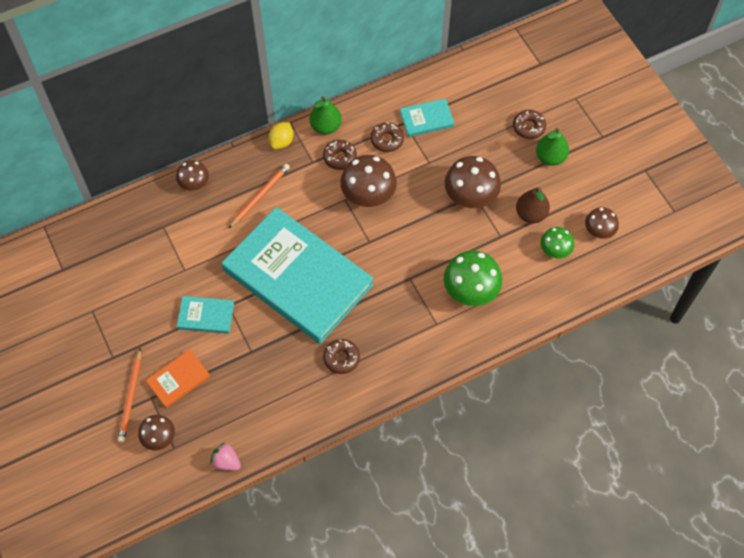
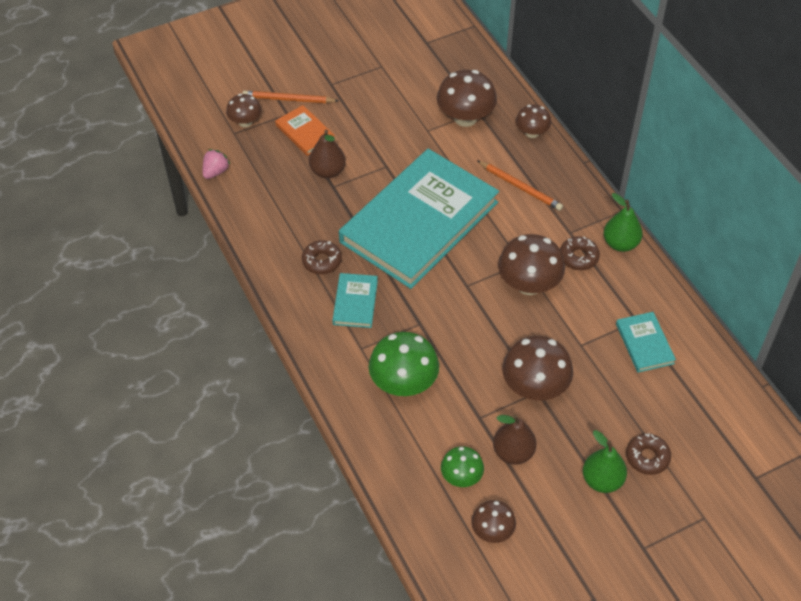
camera: 90 degrees right, 10 degrees down
turquoise book [177,296,234,334] -> turquoise book moved to [332,273,378,328]
yellow lemon [269,122,293,149] -> none
brown donut [371,122,404,152] -> none
none -> brown pear [309,130,346,179]
none -> brown mushroom [437,70,497,127]

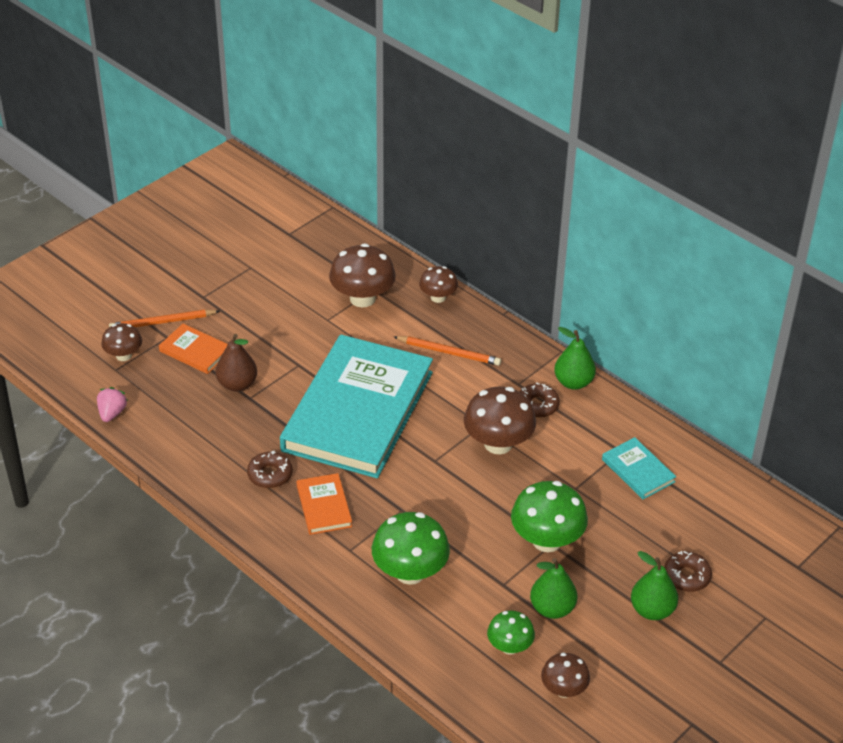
camera: 20 degrees left, 10 degrees down
turquoise book [332,273,378,328] -> orange book [297,473,352,535]
brown pear [493,415,537,465] -> green pear [530,558,577,619]
brown mushroom [502,336,573,400] -> green mushroom [511,481,588,552]

